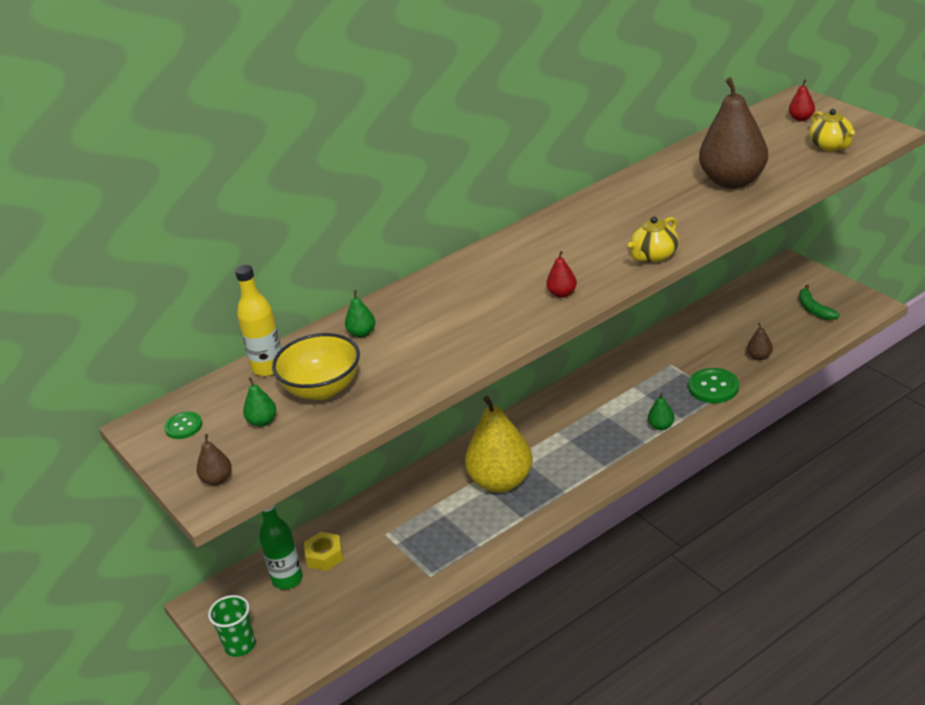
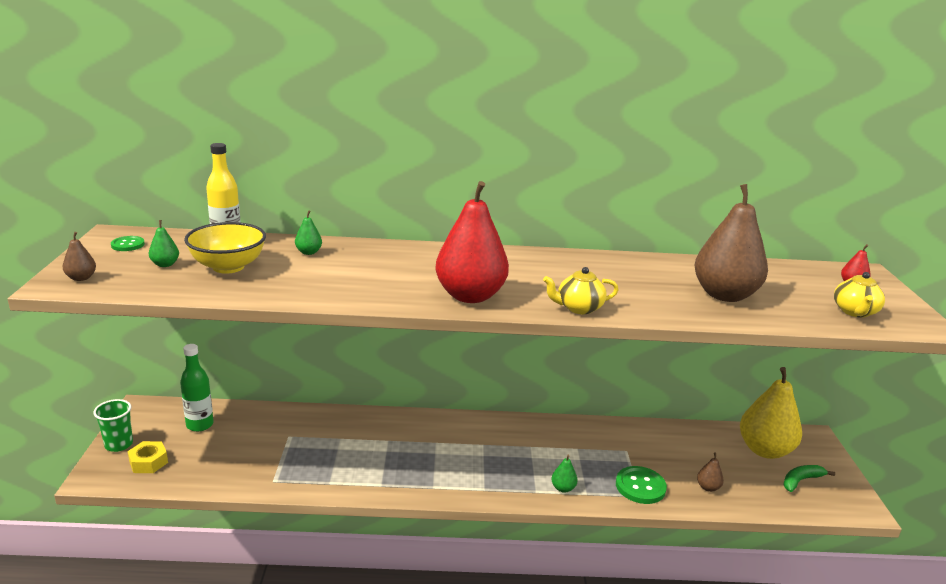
camera: 30 degrees right, 10 degrees down
yellow nut [304,532,343,571] -> yellow nut moved to [127,441,168,473]
yellow pear [465,396,532,493] -> yellow pear moved to [740,367,802,459]
red pear [547,251,577,298] -> red pear [435,181,509,303], size x2.47
green banana [799,284,840,320] -> green banana turned 45 degrees clockwise [783,465,835,492]

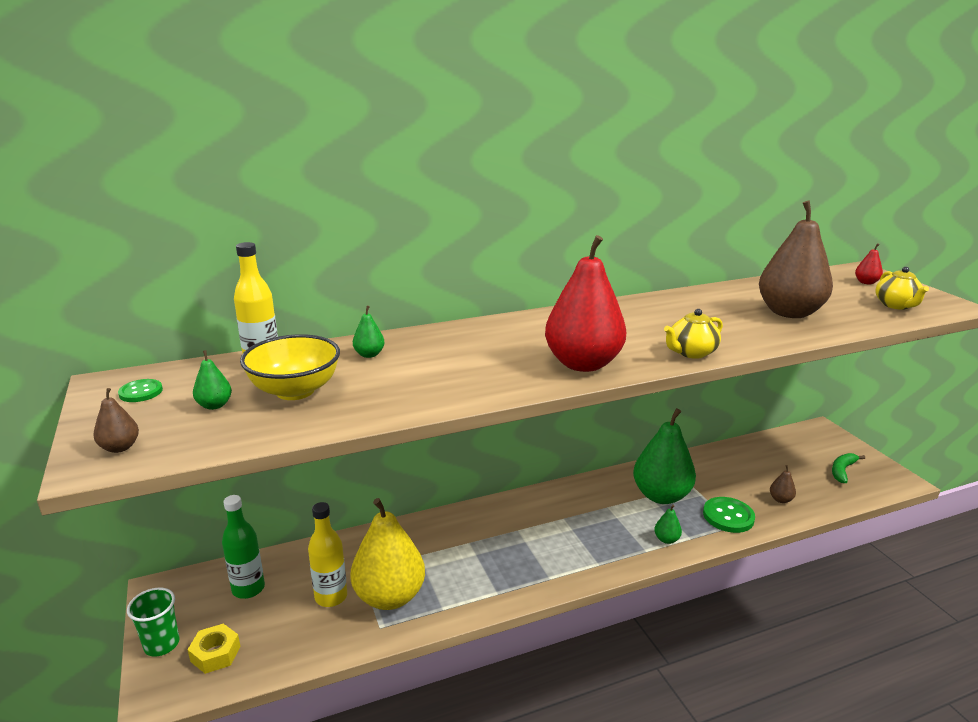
camera: 20 degrees left, 0 degrees up
yellow pear [740,367,802,459] -> yellow pear moved to [350,498,425,610]
none -> yellow bottle [308,502,347,607]
none -> green pear [633,408,696,504]

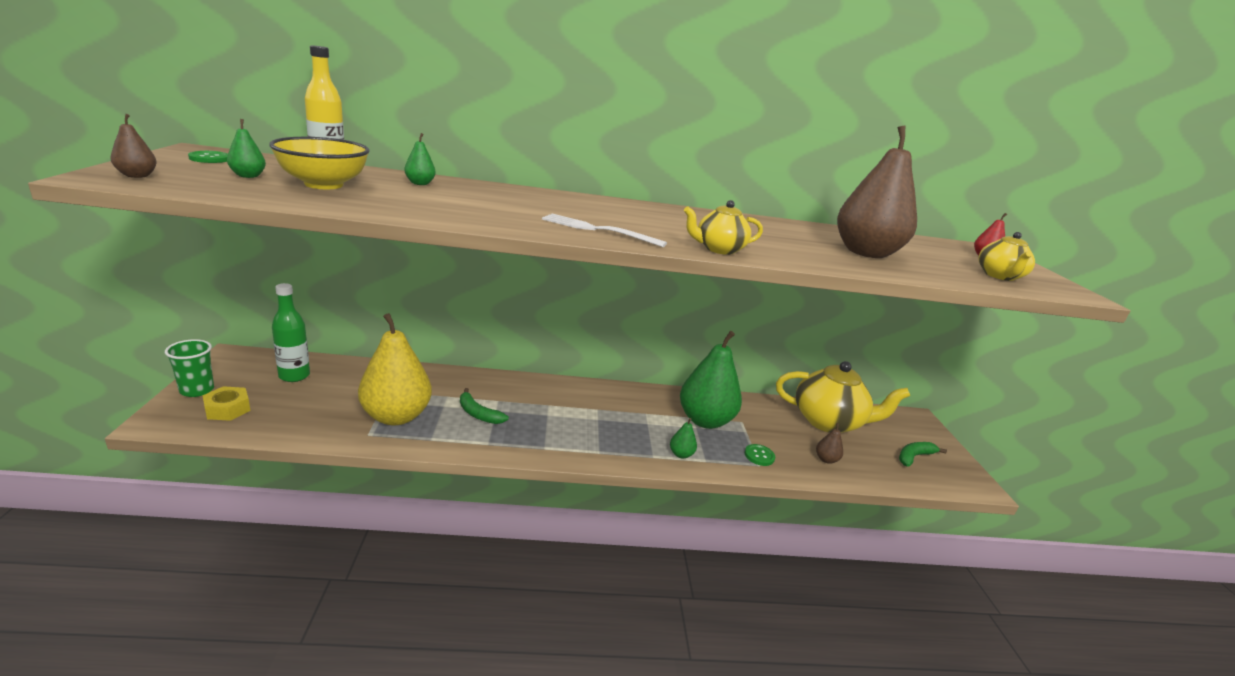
camera: 15 degrees right, 0 degrees up
yellow bottle [308,502,347,607] -> none
red pear [545,235,626,372] -> white fork [542,214,667,247]
green button [703,497,755,533] -> green button [744,444,775,466], size x0.59
none -> green banana [460,388,509,424]
none -> yellow teapot [776,361,910,433]

